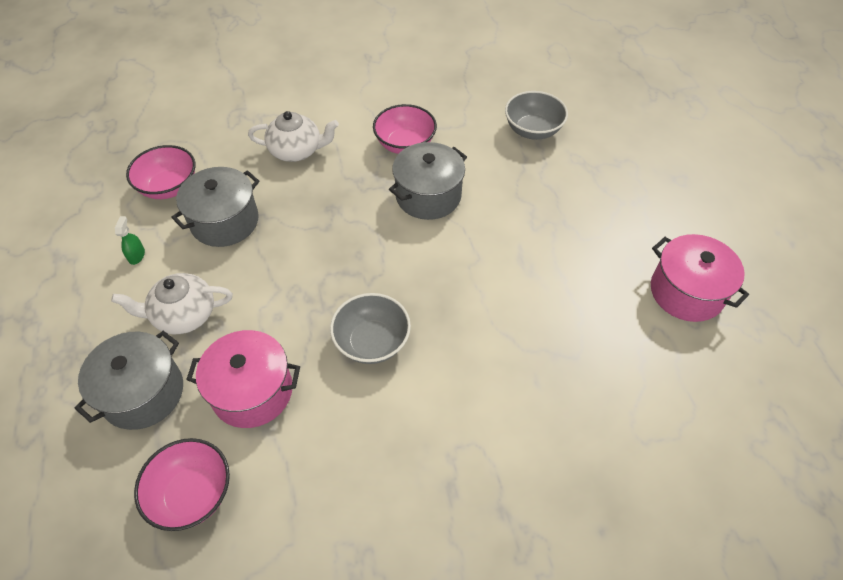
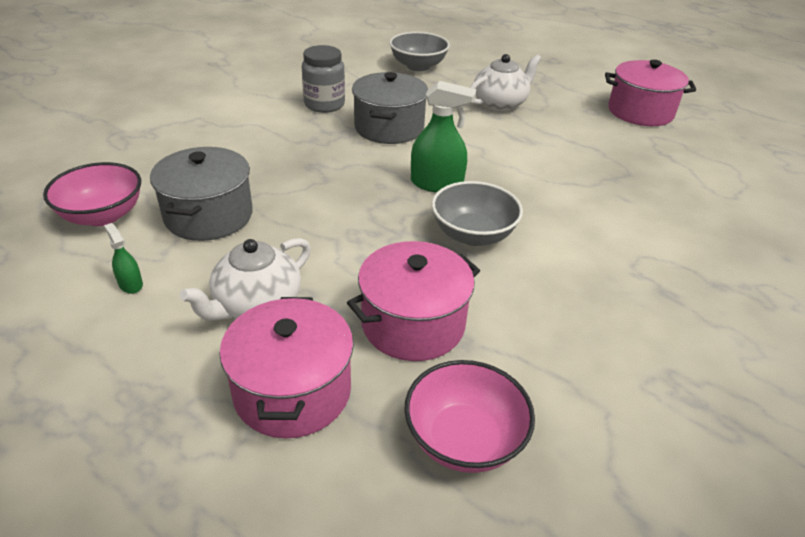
camera: 40 degrees left, 15 degrees down
grey pot [75,331,183,430] -> pink pot [219,297,354,438]
white teapot [248,111,339,162] -> white teapot moved to [470,54,541,111]
pink bowl [373,104,437,154] -> grey jar [302,45,345,113]
none -> green spray bottle [411,81,476,193]

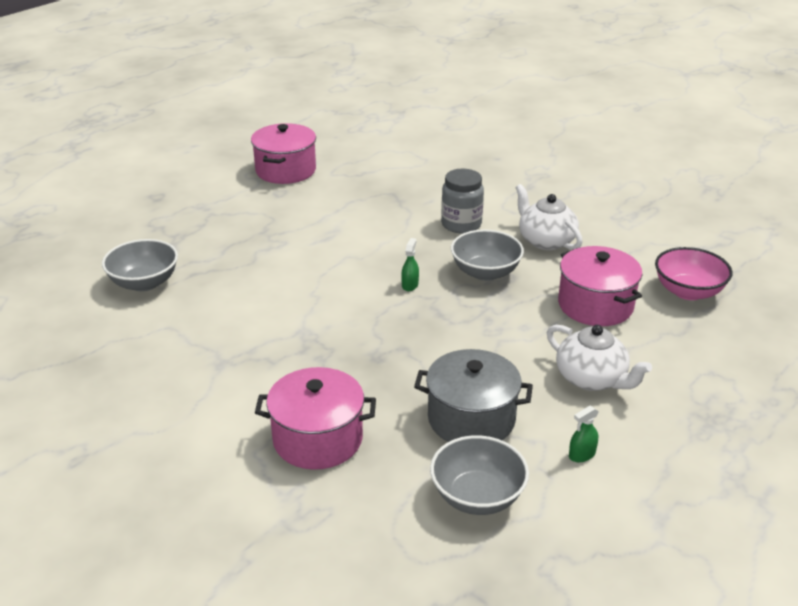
camera: 85 degrees left, 5 degrees down
pink bowl [43,162,141,226] -> grey bowl [430,435,529,515]
pink pot [219,297,354,438] -> pink pot moved to [255,367,376,470]
grey jar [302,45,345,113] -> grey jar moved to [441,169,484,233]
grey pot [352,72,428,144] -> none
green spray bottle [411,81,476,193] -> green spray bottle [401,238,419,291], size x0.51
white teapot [470,54,541,111] -> white teapot moved to [515,184,583,250]

